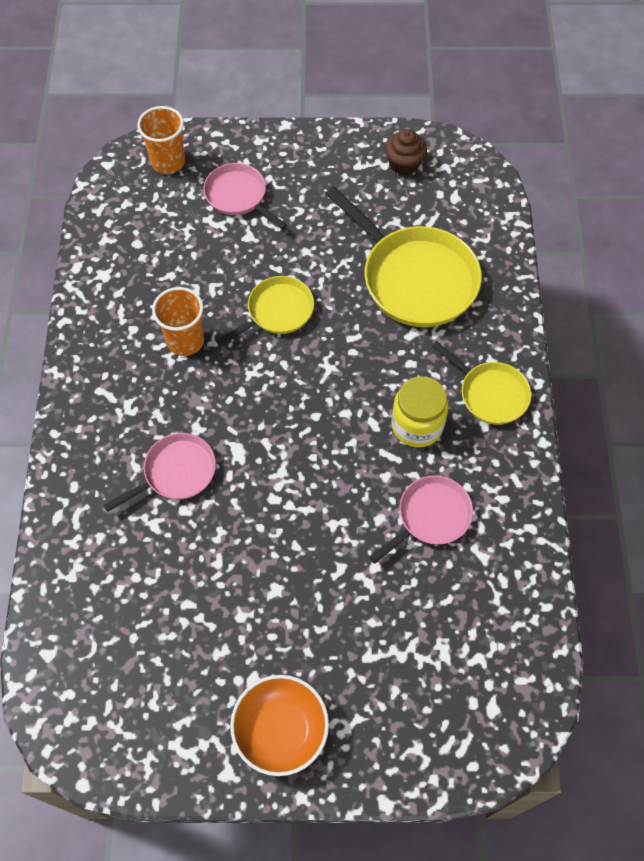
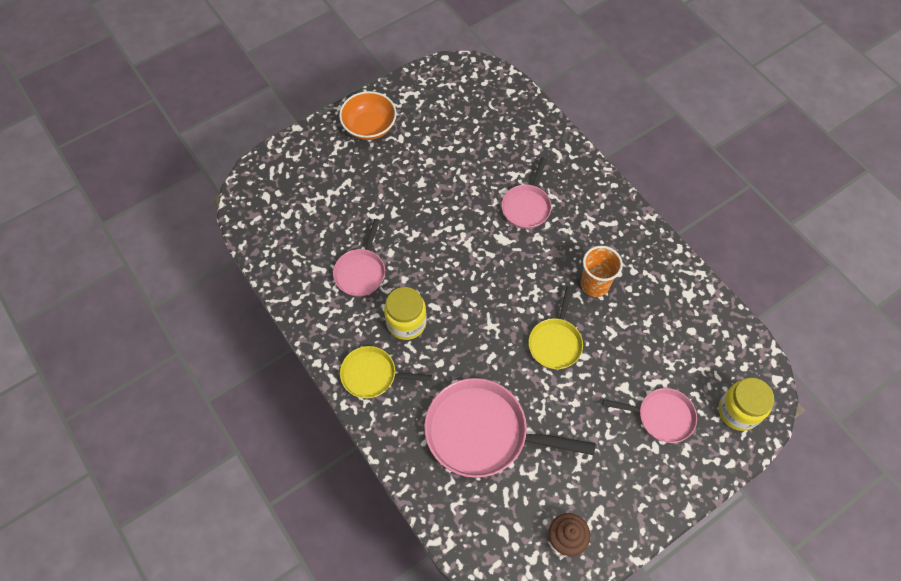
camera: 145 degrees right, 0 degrees up
orange cup [137,106,185,174] -> yellow jar [718,378,774,431]
yellow pan [325,186,482,327] -> pink pan [424,378,596,478]

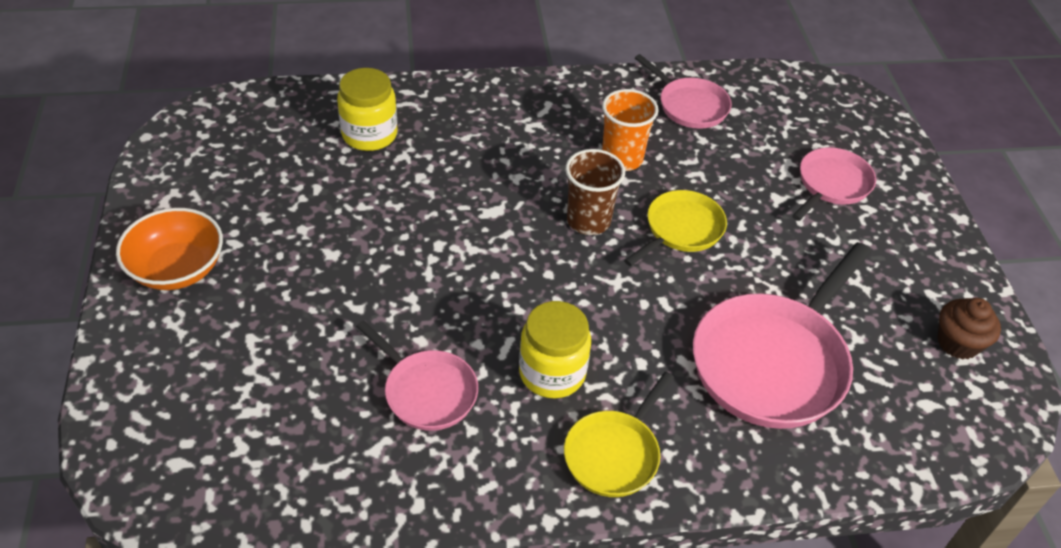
camera: 65 degrees left, 15 degrees down
pink pan [501,157,552,229] -> pink pan moved to [635,54,732,129]
yellow pan [529,286,583,369] -> yellow pan turned 90 degrees counterclockwise [624,190,727,266]
yellow jar [718,378,774,431] -> yellow jar moved to [337,68,397,151]
none -> brown cup [565,149,625,235]

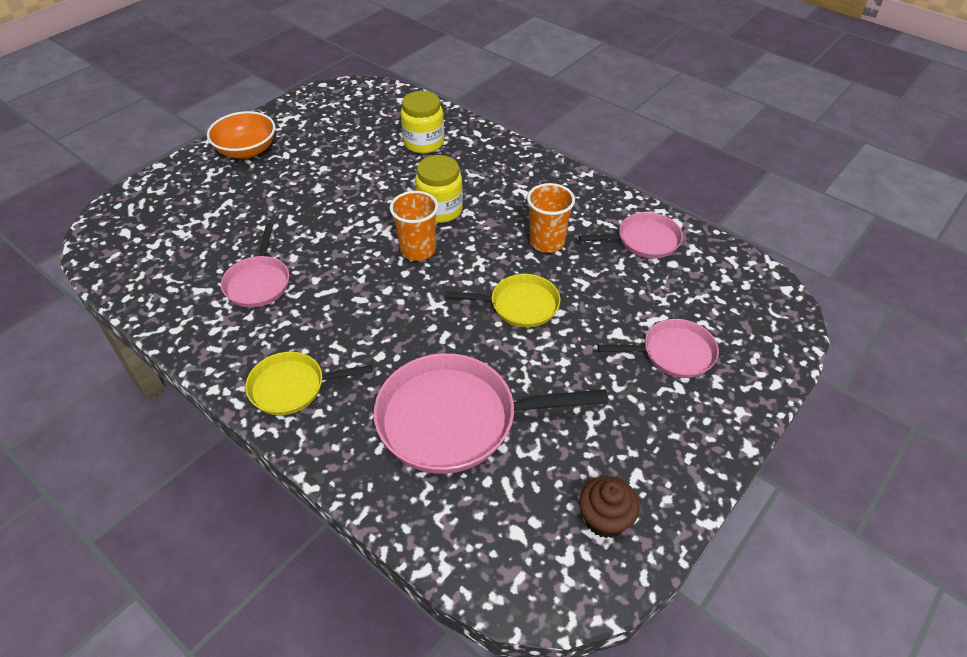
camera: 50 degrees right, 0 degrees up
yellow jar [519,301,591,398] -> yellow jar moved to [415,155,463,223]
brown cup [565,149,625,235] -> none
pink pan [635,54,732,129] -> pink pan turned 105 degrees counterclockwise [579,212,683,259]
none -> orange cup [390,191,438,261]

